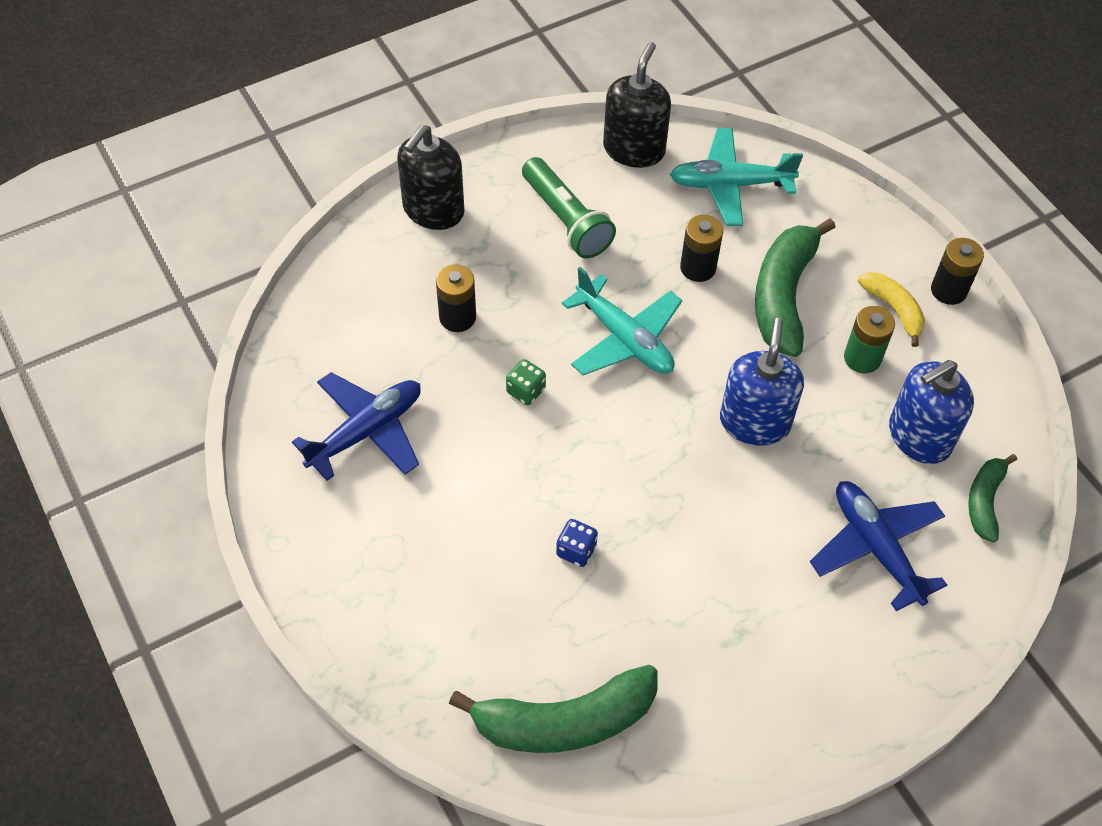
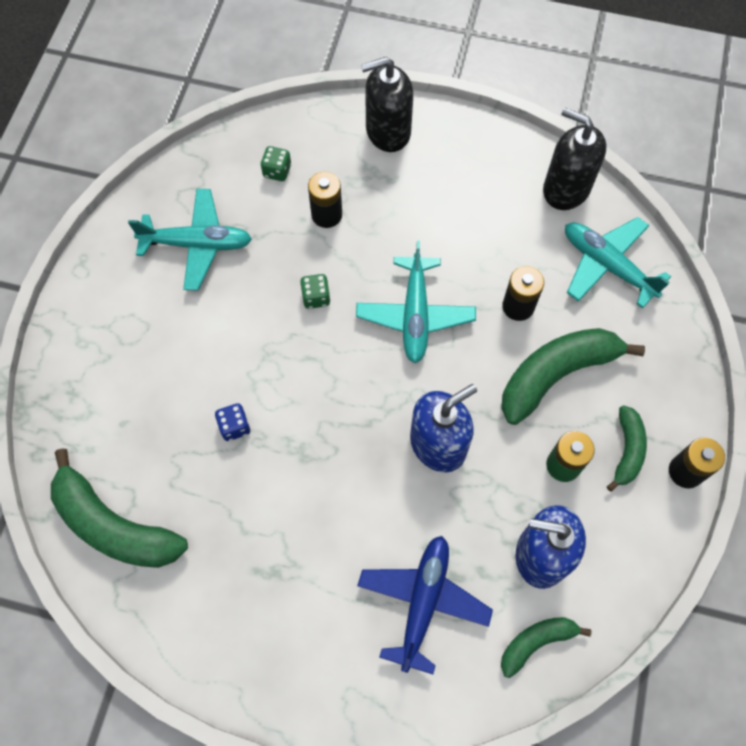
camera: 45 degrees right, 10 degrees up
blue plane [292,372,421,481] -> turquoise plane [128,189,252,290]
green flashlight [522,157,616,259] -> none
black soap dispenser [603,42,671,168] -> black soap dispenser turned 120 degrees counterclockwise [543,108,606,210]
yellow banana [858,272,925,347] -> green banana [607,405,647,492]
none -> green dice [261,146,291,181]

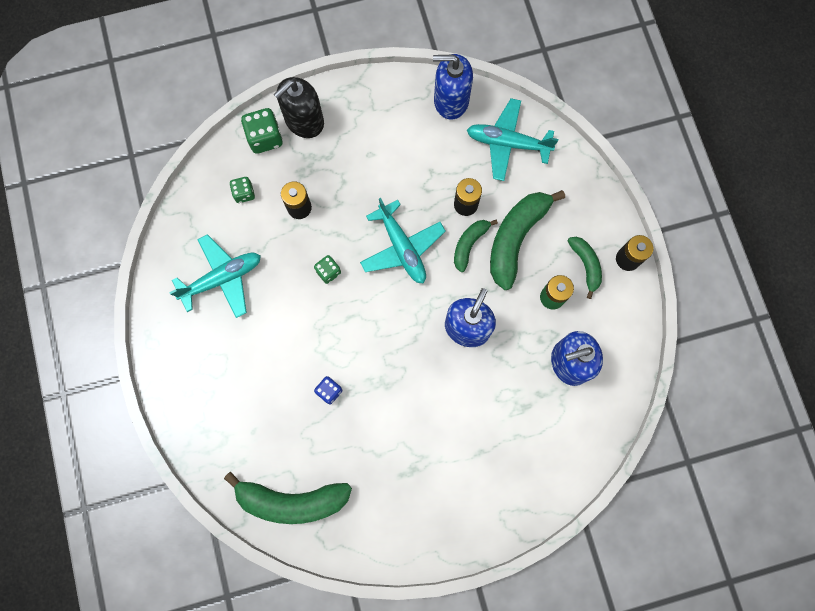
camera: 30 degrees left, 10 degrees up
blue plane [357,536,493,674] -> none
green banana [501,617,591,678] -> green banana moved to [454,220,498,272]
black soap dispenser [543,108,606,210] -> blue soap dispenser [433,54,473,120]
none -> green dice [241,108,283,154]

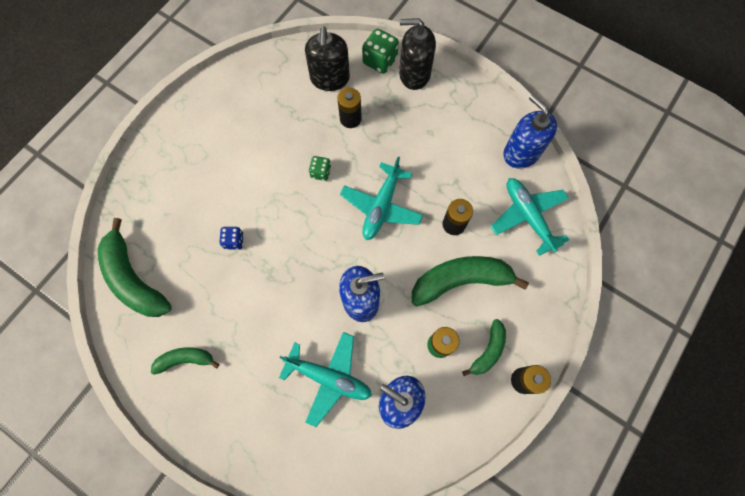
camera: 50 degrees right, 5 degrees down
turquoise plane [169,234,261,318] -> turquoise plane moved to [279,332,372,427]
green dice [230,177,255,203] -> black soap dispenser [305,26,350,91]
green banana [454,220,498,272] -> green banana moved to [151,347,219,375]

